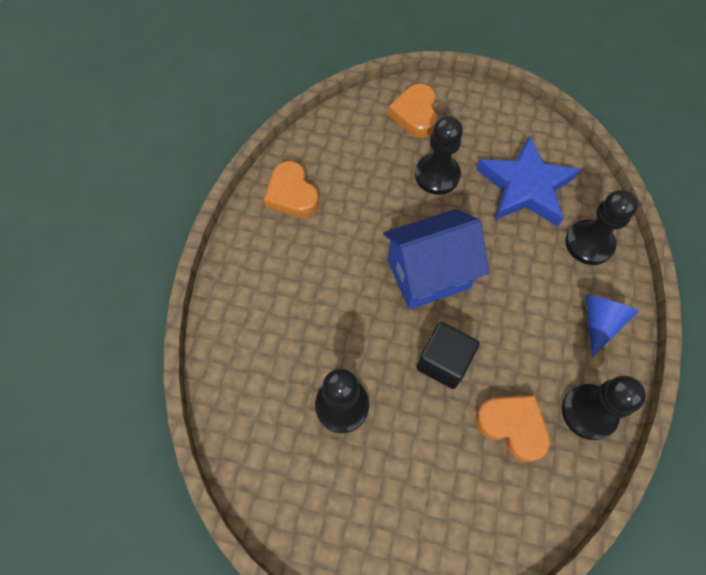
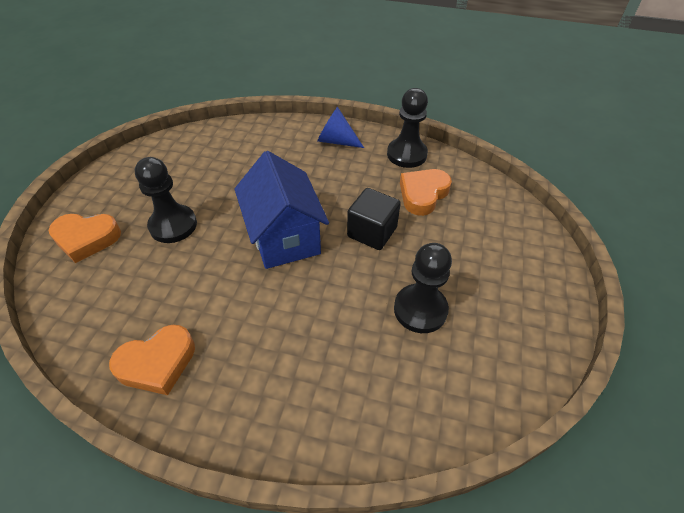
camera: 90 degrees left, 15 degrees down
blue star [476,135,581,227] -> none
black pawn [565,190,638,265] -> none

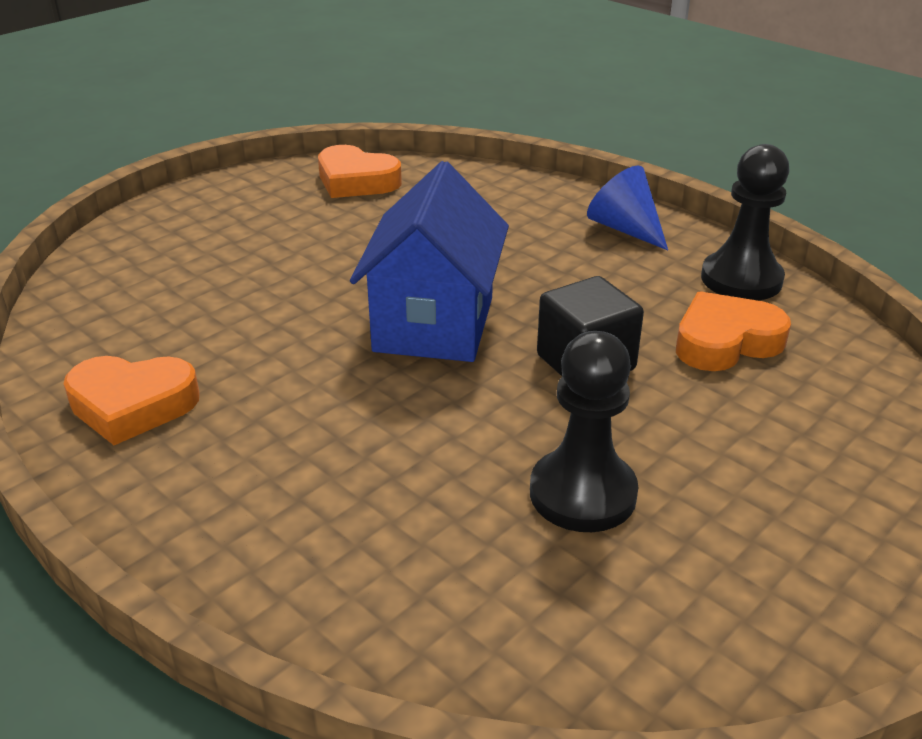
camera: 30 degrees right, 15 degrees down
orange heart [48,214,121,263] -> orange heart moved to [318,145,402,198]
black pawn [135,157,197,243] -> none

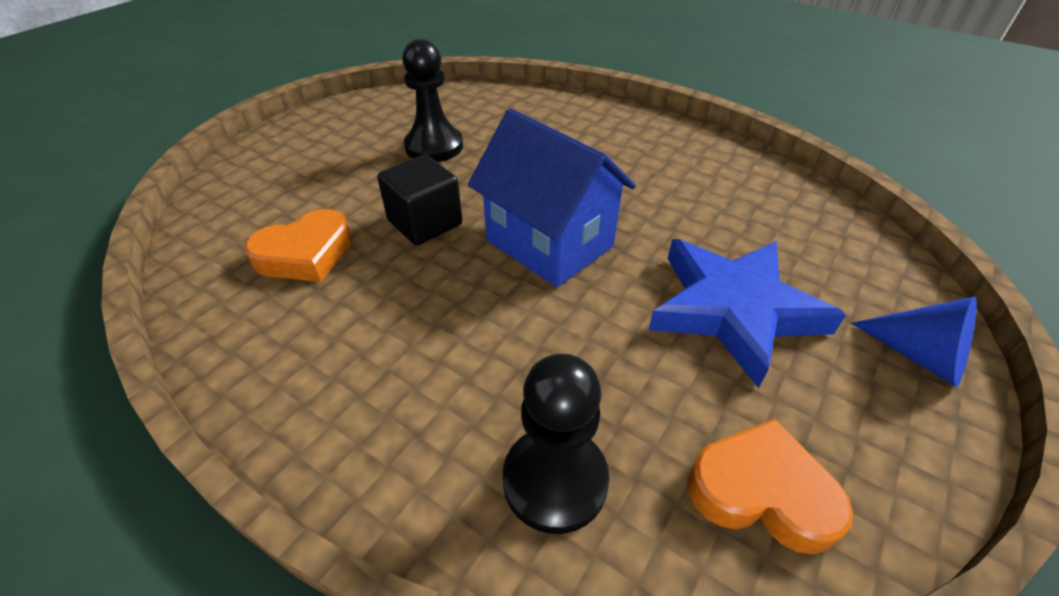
camera: 170 degrees right, 10 degrees up
orange heart [64,356,200,445] -> none
blue house [350,161,509,362] -> blue house turned 45 degrees counterclockwise [468,109,636,287]
blue cone [587,165,668,250] -> blue cone moved to [851,296,977,387]
black pawn [701,144,790,300] -> black pawn moved to [503,354,610,534]
none -> blue star [648,239,846,388]

